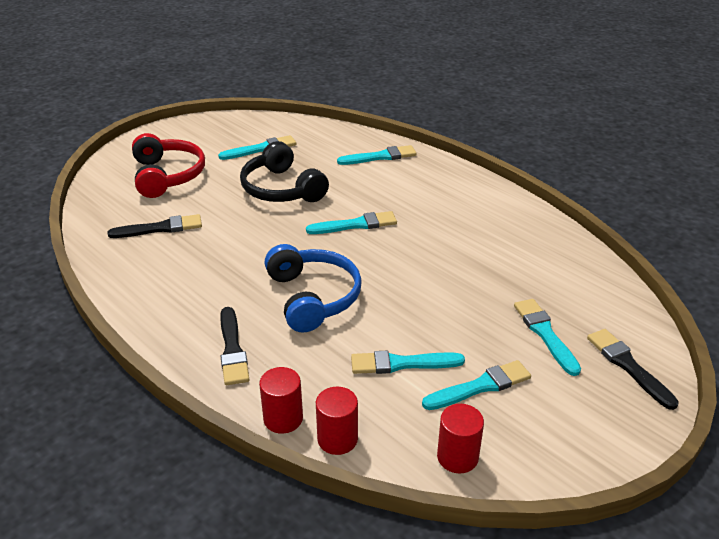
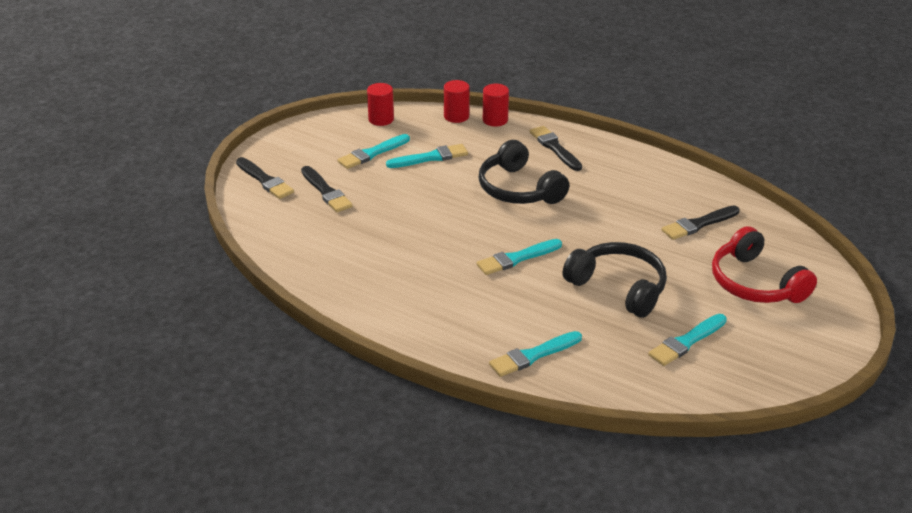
camera: 165 degrees right, 0 degrees up
blue headphones [265,244,362,333] -> black headphones [479,140,569,204]
turquoise brush [514,299,581,376] -> black brush [301,166,353,212]

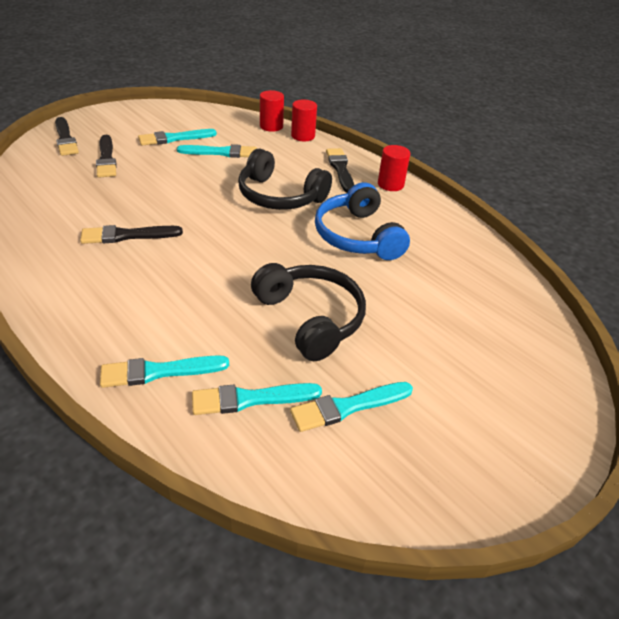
camera: 15 degrees right, 5 degrees up
red cylinder [367,83,394,126] -> red cylinder moved to [378,145,410,191]
turquoise brush [476,239,562,275] -> turquoise brush moved to [192,383,322,415]
black headphones [479,140,569,204] -> black headphones turned 45 degrees counterclockwise [238,149,332,210]
black brush [662,206,740,240] -> black brush moved to [80,225,183,244]
red headphones [712,226,817,303] -> none
none -> blue headphones [315,182,410,260]

